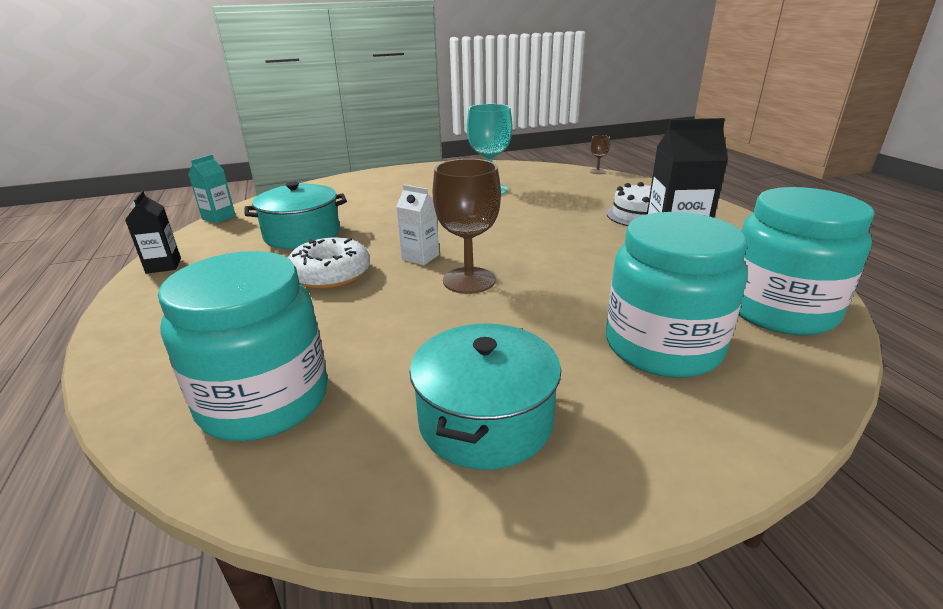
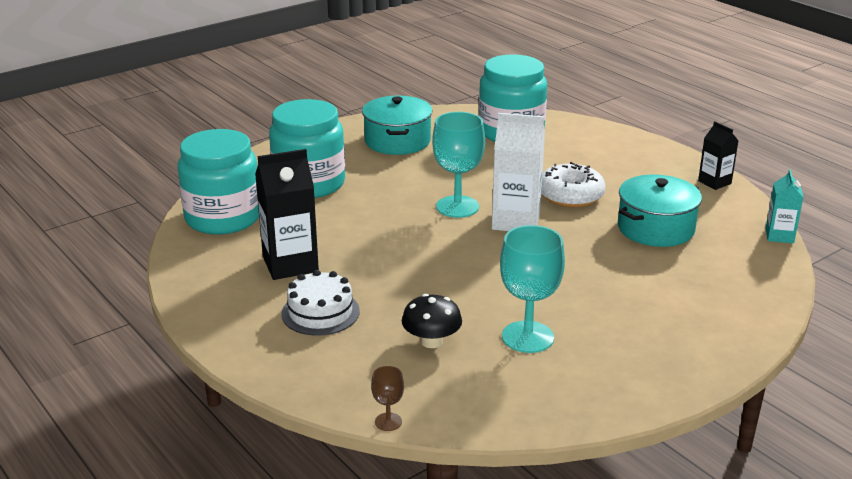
camera: 160 degrees right, 0 degrees up
white carton [396,185,439,265] -> white carton [492,113,545,231], size x1.74
brown goblet [433,159,501,294] -> turquoise goblet [432,112,485,218]
none -> black mushroom [401,294,462,348]

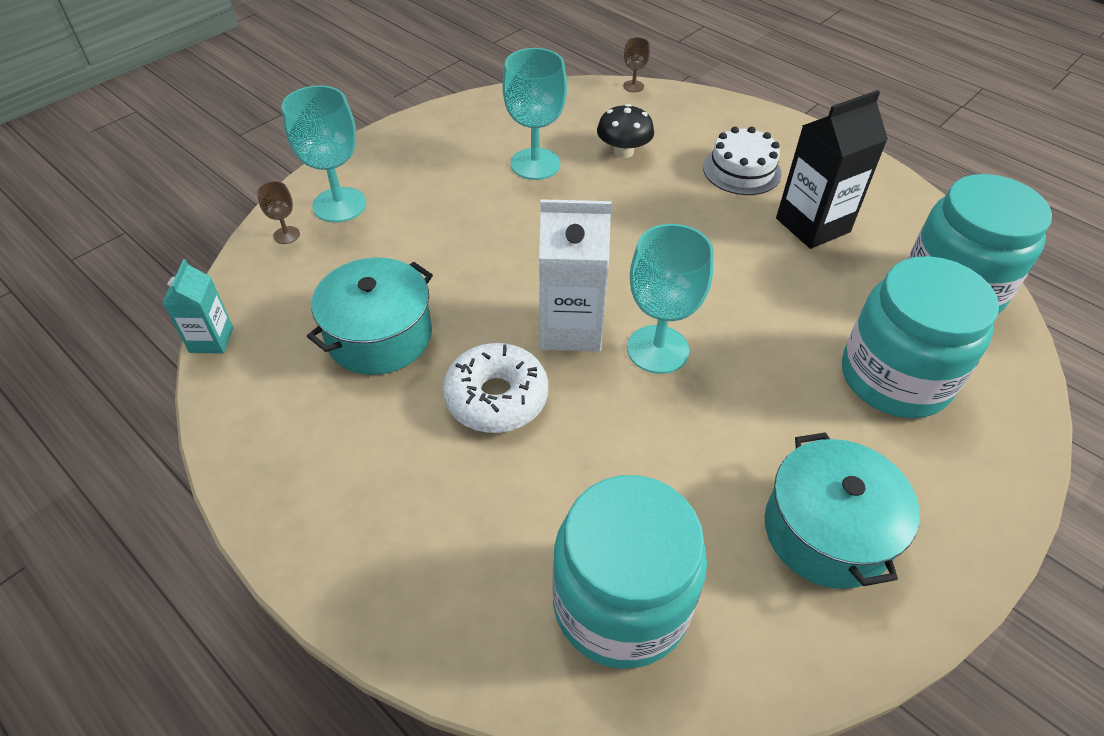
camera: 170 degrees right, 20 degrees up
black carton [698,121,739,190] -> none
none -> brown goblet [257,181,300,244]
none -> turquoise goblet [282,85,366,222]

